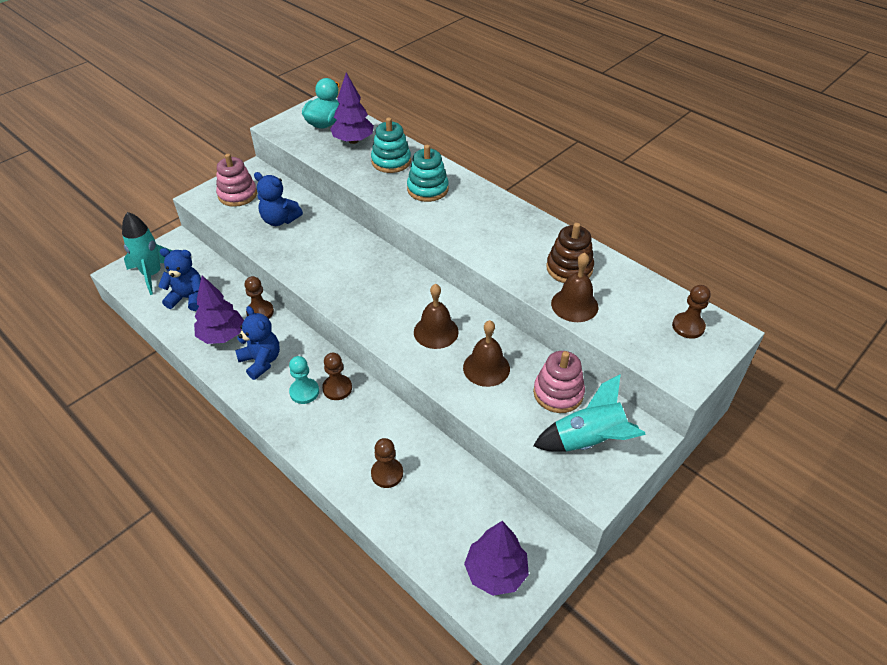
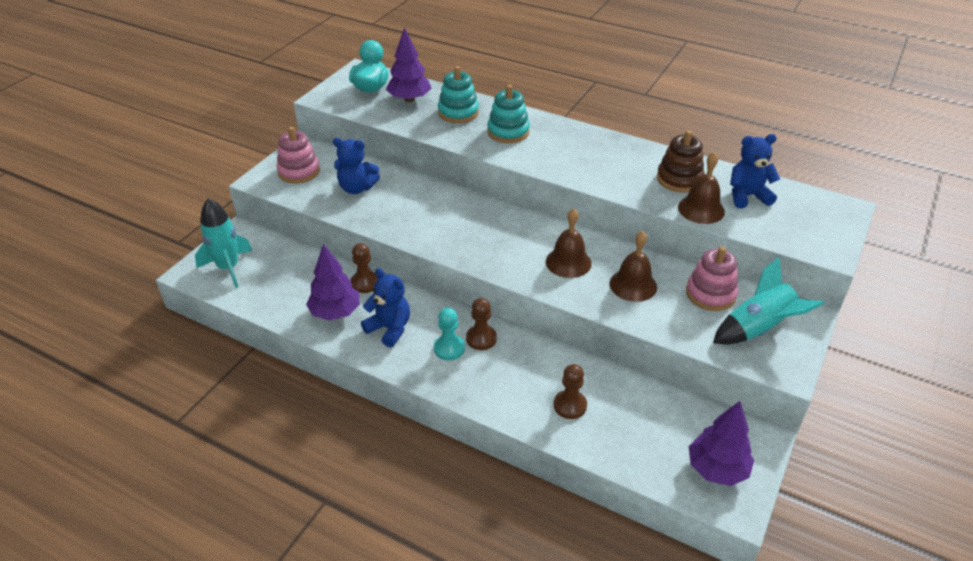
camera: 15 degrees left, 5 degrees down
blue teddy bear [158,248,201,311] -> blue teddy bear moved to [730,134,780,209]
brown pawn [672,285,710,339] -> none

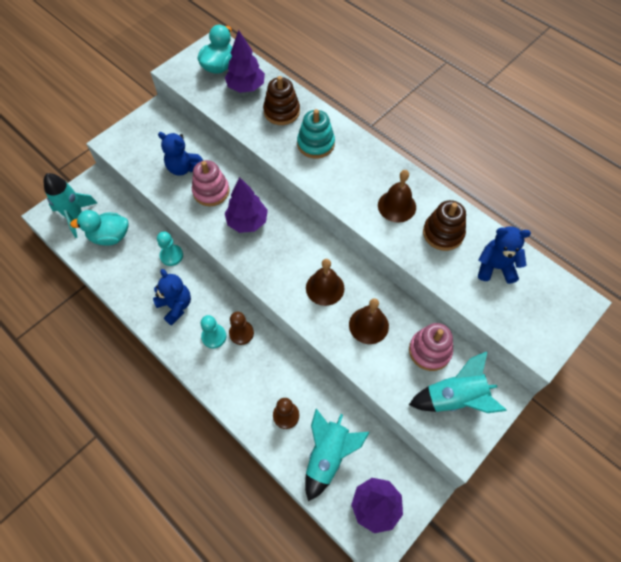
camera: 15 degrees right, 20 degrees up
pink stacking toy [277,127,320,184] -> pink stacking toy moved to [192,160,230,206]
purple tree [306,244,360,321] -> purple tree moved to [225,177,268,233]
brown pawn [350,243,379,293] -> turquoise pawn [157,231,183,266]
turquoise stacking toy [438,66,479,123] -> brown stacking toy [263,76,300,125]
brown bell [678,152,725,224] -> brown bell moved to [378,170,416,223]
none -> turquoise duck [70,210,129,246]
none -> turquoise rocket [305,409,370,501]

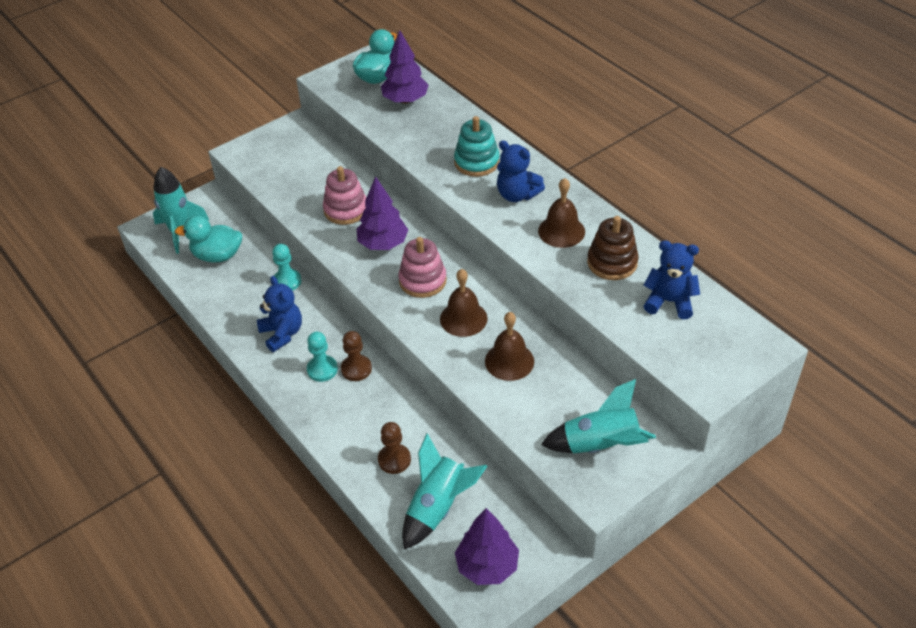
camera: 10 degrees right, 15 degrees down
blue teddy bear [158,132,203,175] -> blue teddy bear moved to [497,141,545,202]
brown stacking toy [263,76,300,125] -> none
pink stacking toy [409,323,453,371] -> pink stacking toy moved to [398,237,447,298]

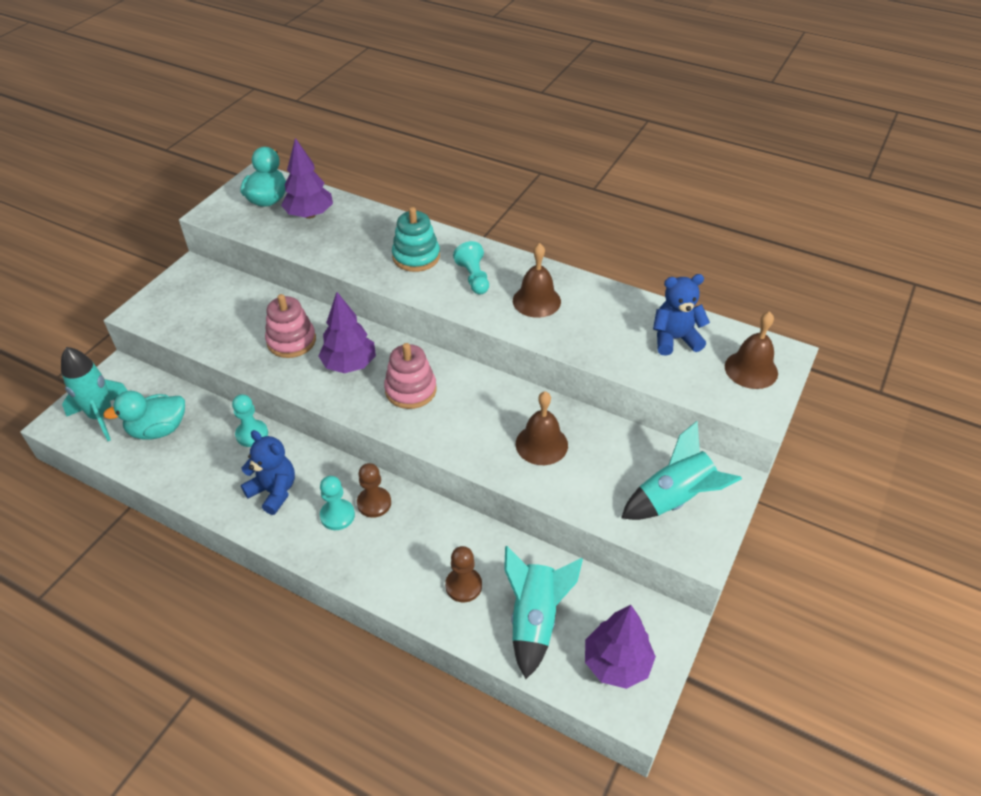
camera: 25 degrees left, 0 degrees up
brown bell [440,269,488,337] -> brown bell moved to [725,311,778,389]
blue teddy bear [497,141,545,202] -> turquoise pawn [453,241,489,295]
brown stacking toy [587,216,639,280] -> none

